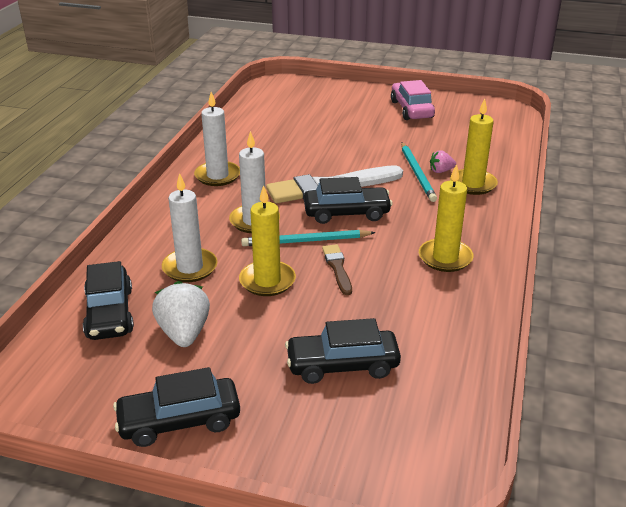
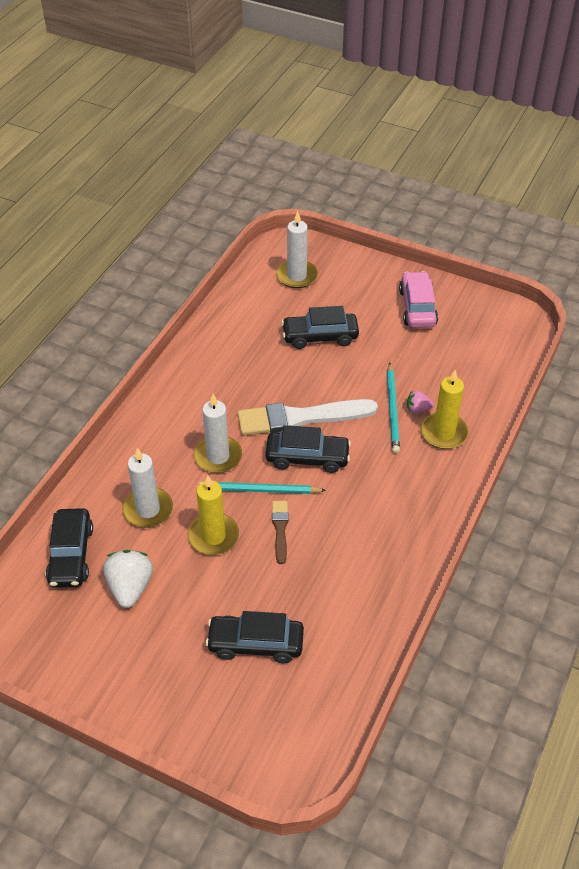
camera: 10 degrees right, 15 degrees up
black car [113,367,240,447] -> black car moved to [281,306,359,349]
white candle [194,92,240,186] -> white candle moved to [276,211,318,288]
yellow candle [419,164,474,272] -> none

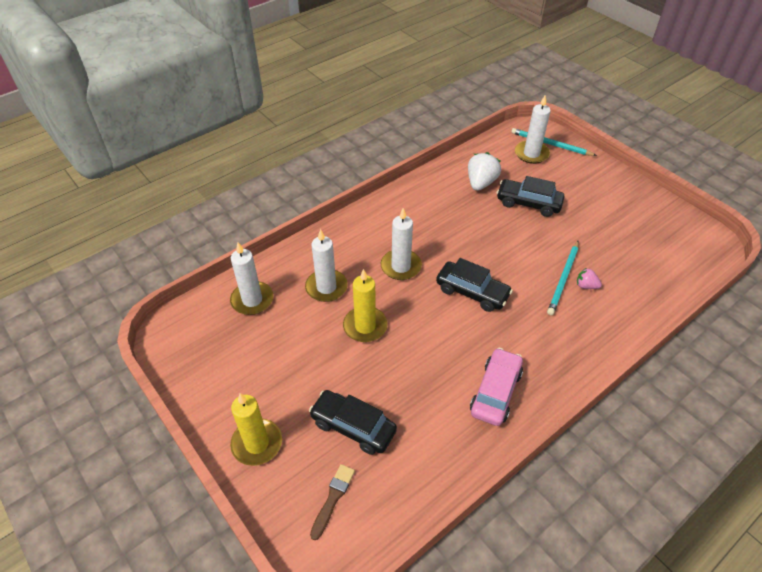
camera: 25 degrees right, 0 degrees up
black car [46,508,93,588] -> white candle [230,243,273,315]
white strawberry [103,550,153,608] -> white strawberry moved to [468,152,501,191]
turquoise pencil [199,482,326,494] -> turquoise pencil moved to [511,128,597,156]
white brush [238,399,378,436] -> none
brown brush [272,501,289,564] -> brown brush moved to [310,464,355,540]
pink car [399,271,438,328] -> pink car moved to [470,348,523,426]
yellow candle [421,370,469,449] -> yellow candle moved to [230,393,282,466]

